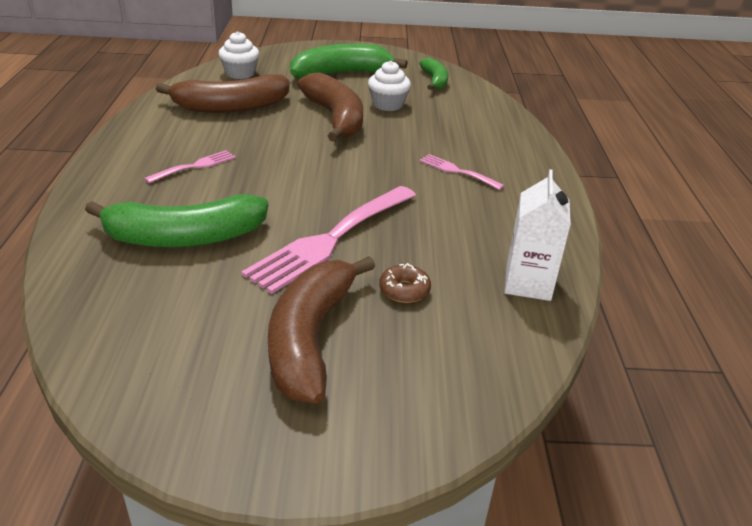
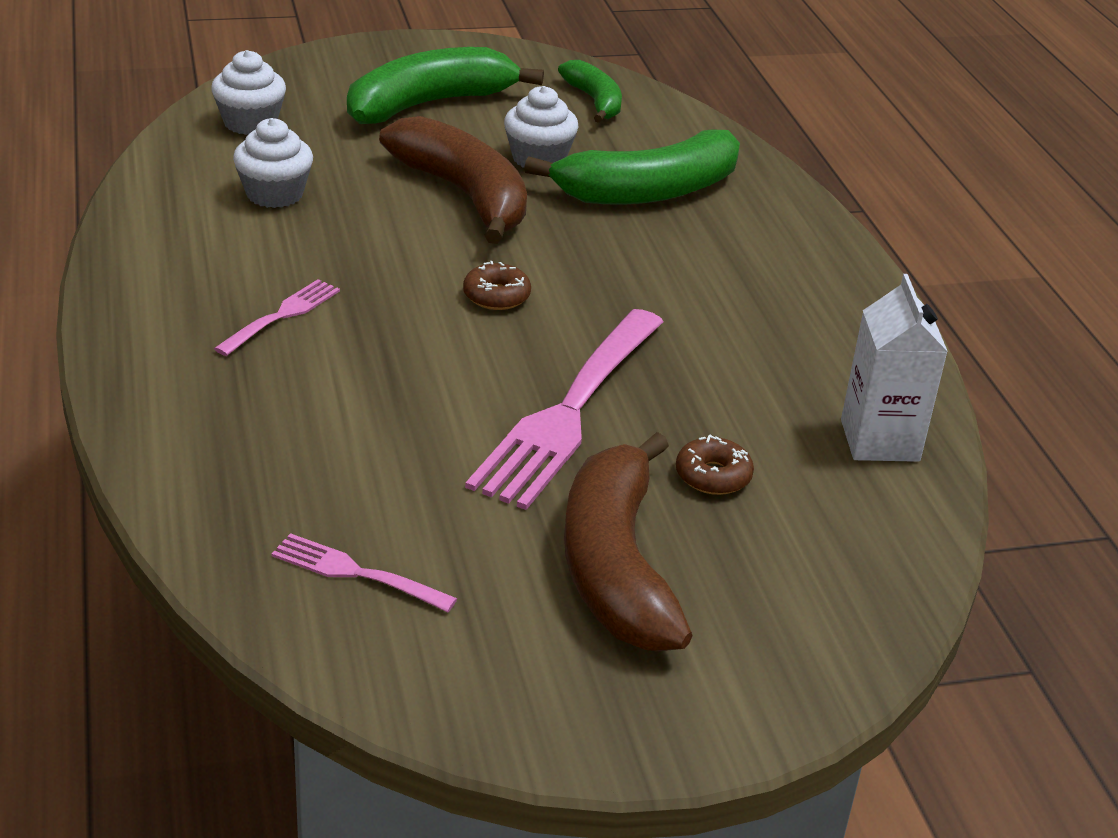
camera: 15 degrees left, 0 degrees up
green banana [85,194,268,248] -> green banana moved to [524,130,740,204]
brown banana [156,74,289,113] -> white cupcake [233,118,313,208]
pink fork [420,154,504,190] -> pink fork moved to [271,533,458,612]
none -> brown donut [463,261,531,310]

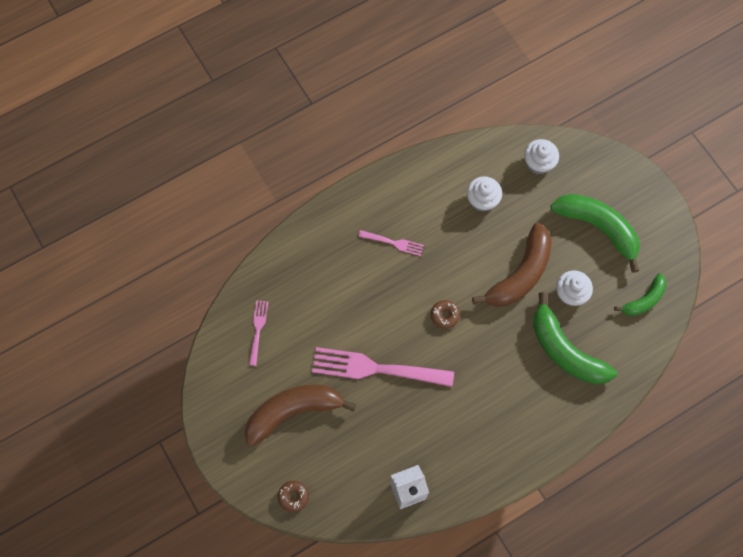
camera: 75 degrees right, 35 degrees up
brown donut [676,434,754,495] -> brown donut moved to [278,481,309,512]

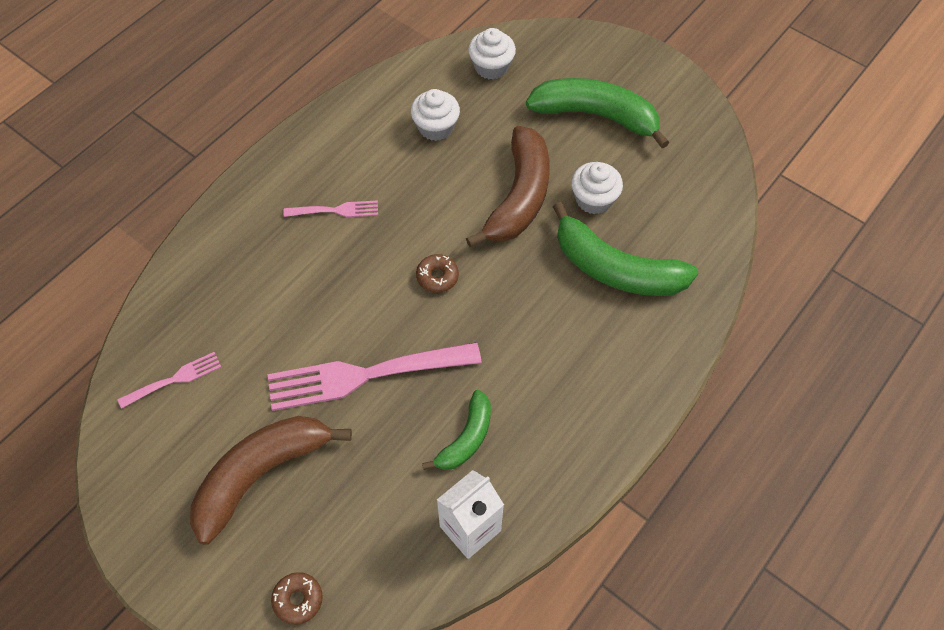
camera: 20 degrees left, 10 degrees down
pink fork [249,300,268,366] -> pink fork turned 75 degrees clockwise [118,352,221,409]
green banana [614,274,667,316] -> green banana moved to [422,390,491,470]

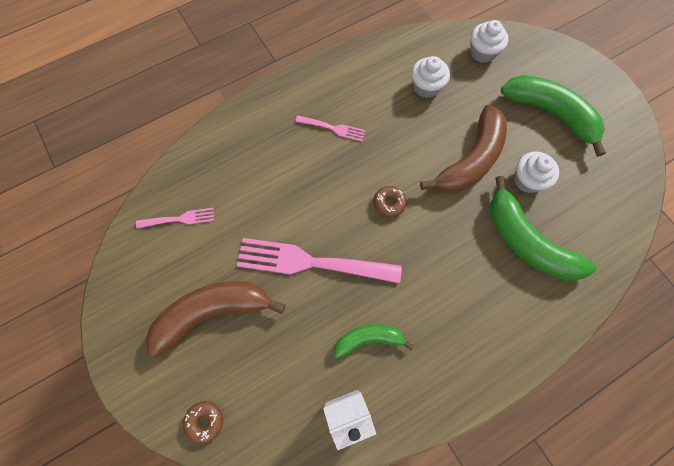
camera: 20 degrees right, 10 degrees up
green banana [422,390,491,470] -> green banana turned 150 degrees counterclockwise [334,324,414,359]

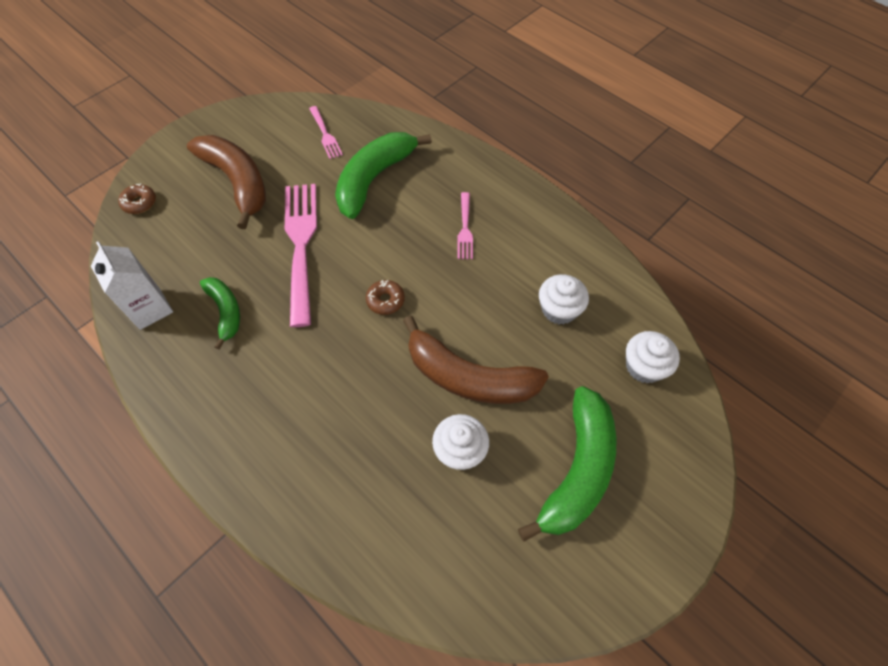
camera: 75 degrees right, 10 degrees down
green banana [490,176,597,281] -> green banana moved to [335,132,432,219]

